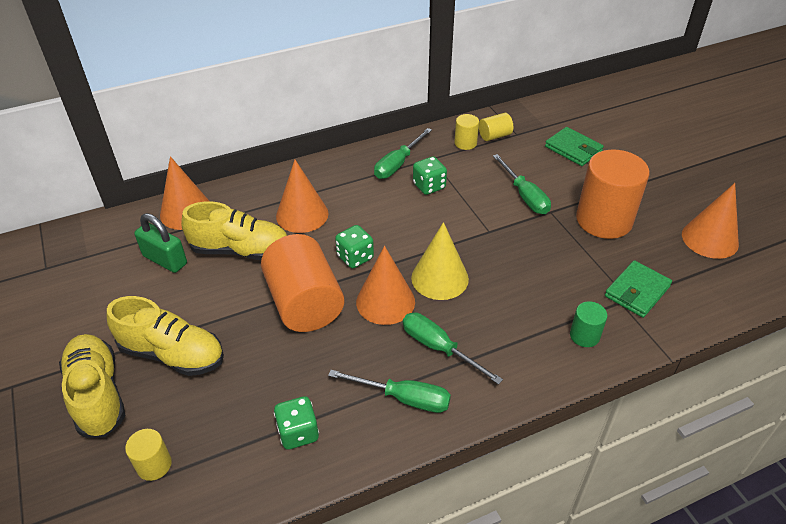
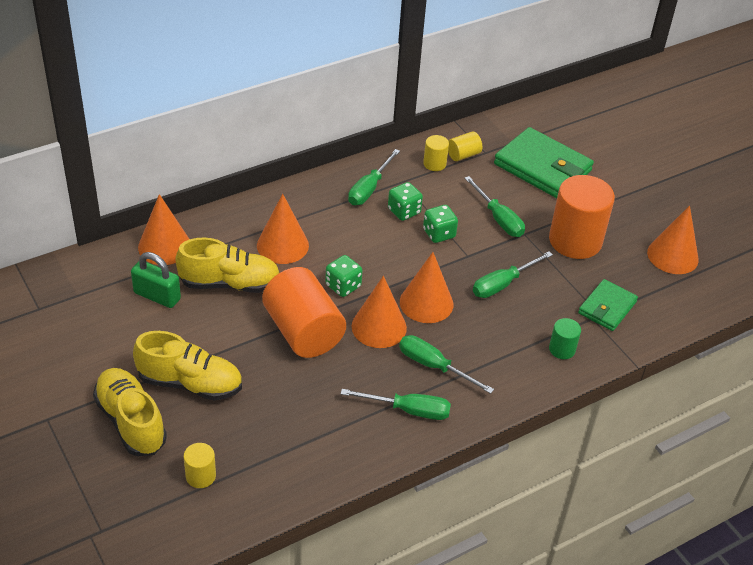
camera: 10 degrees left, 0 degrees up
green dice [274,396,319,449] -> green dice moved to [423,205,458,243]
yellow cone [411,222,469,300] -> orange cone [400,252,453,323]
green wallet [545,127,604,166] -> green wallet [494,127,594,198], size x1.72
none -> green screwdriver [473,251,553,298]

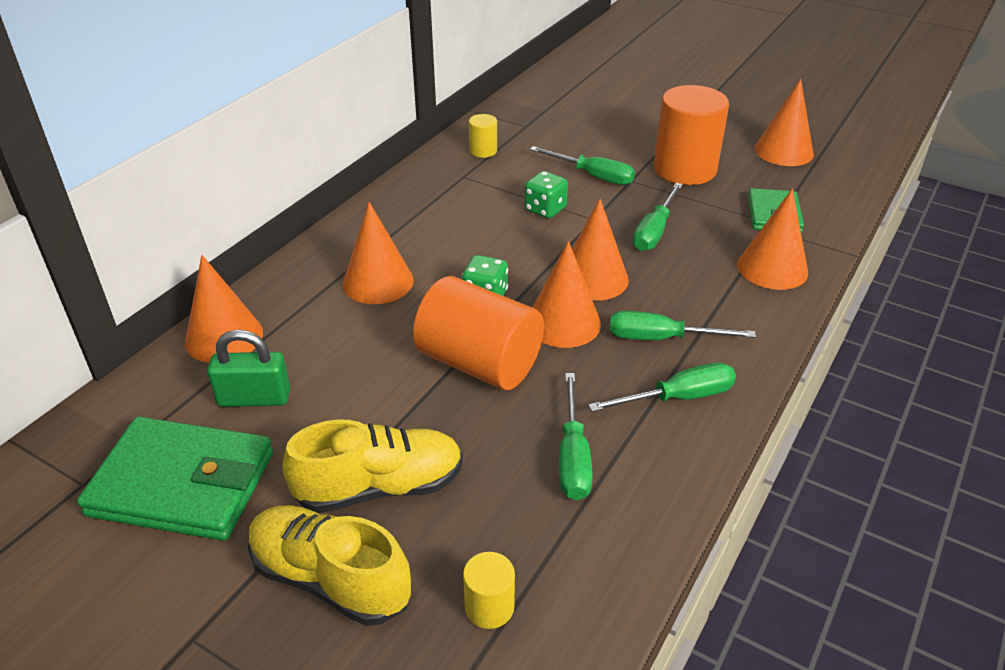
camera: 25 degrees left, 5 degrees down
yellow shoe [176,238,279,293] -> none
green screwdriver [348,149,400,205] -> green screwdriver moved to [559,373,593,500]
green dice [388,182,423,221] -> none
yellow cylinder [448,131,482,161] -> none
green wallet [494,127,594,198] -> green wallet moved to [77,417,273,541]
green cylinder [549,318,581,359] -> orange cone [737,189,808,290]

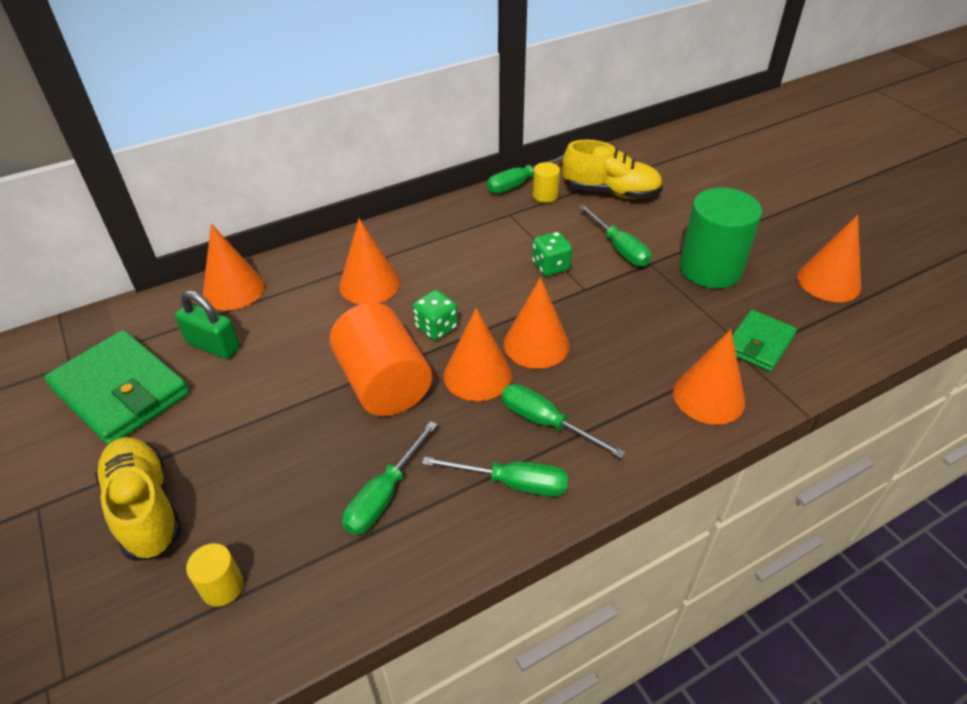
camera: 30 degrees right, 5 degrees up
yellow shoe [283,419,463,513] -> yellow shoe moved to [562,140,663,199]
green screwdriver [633,183,683,251] -> green screwdriver moved to [487,155,564,194]
orange cylinder [654,85,729,185] -> green cylinder [679,187,762,289]

